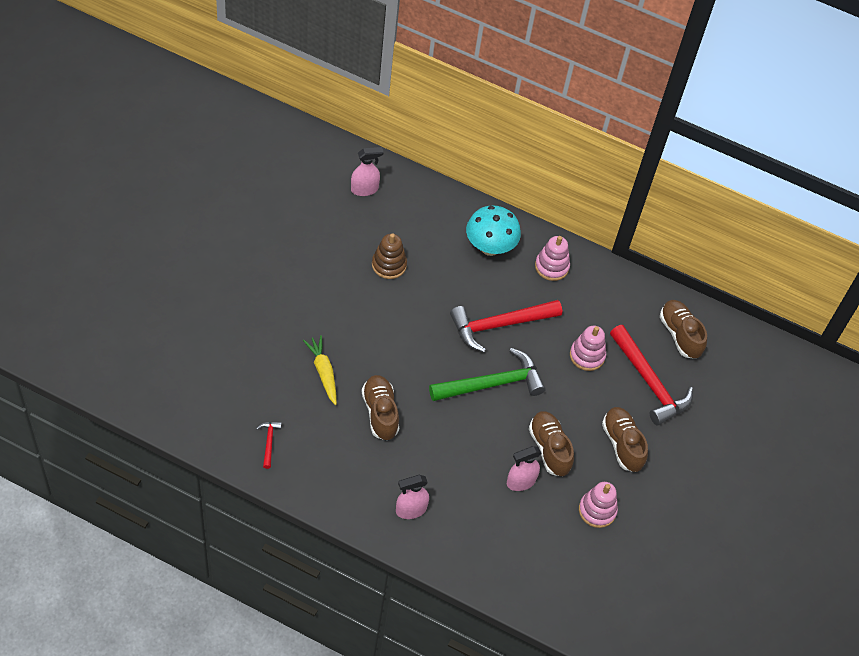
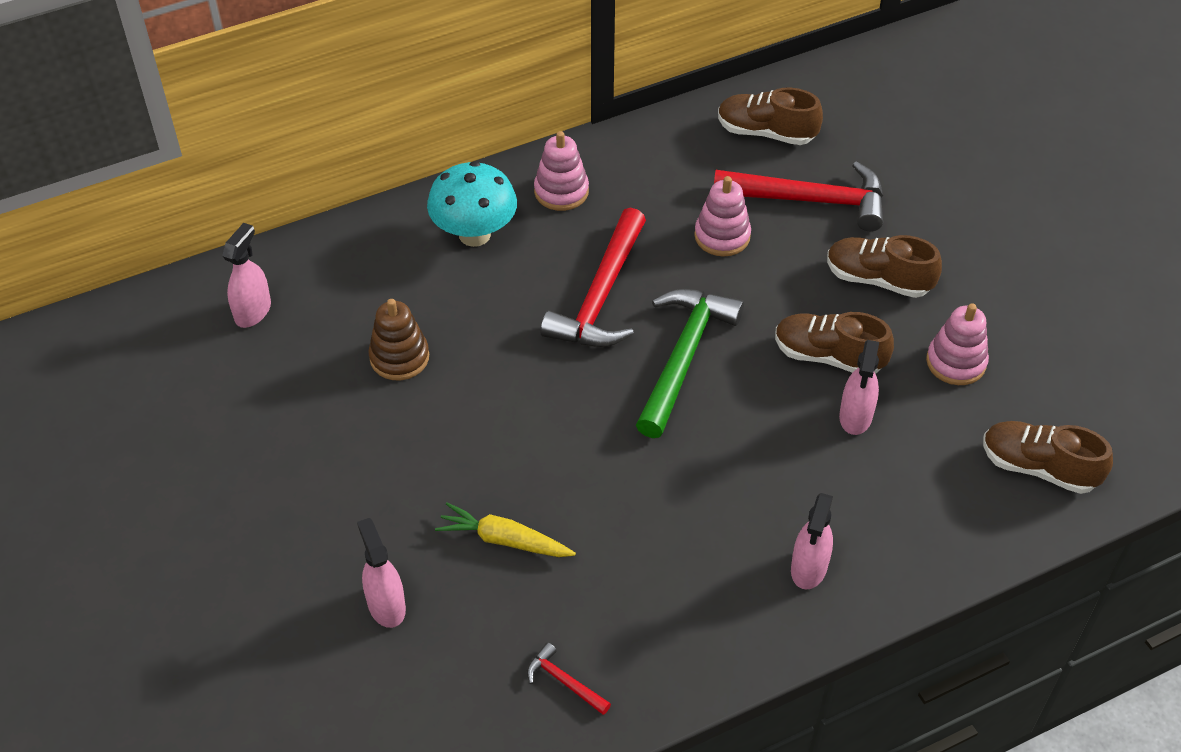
camera: 45 degrees left, 5 degrees down
brown shoe [362,375,399,440] -> brown shoe moved to [983,421,1113,494]
none -> pink spray bottle [357,518,406,628]

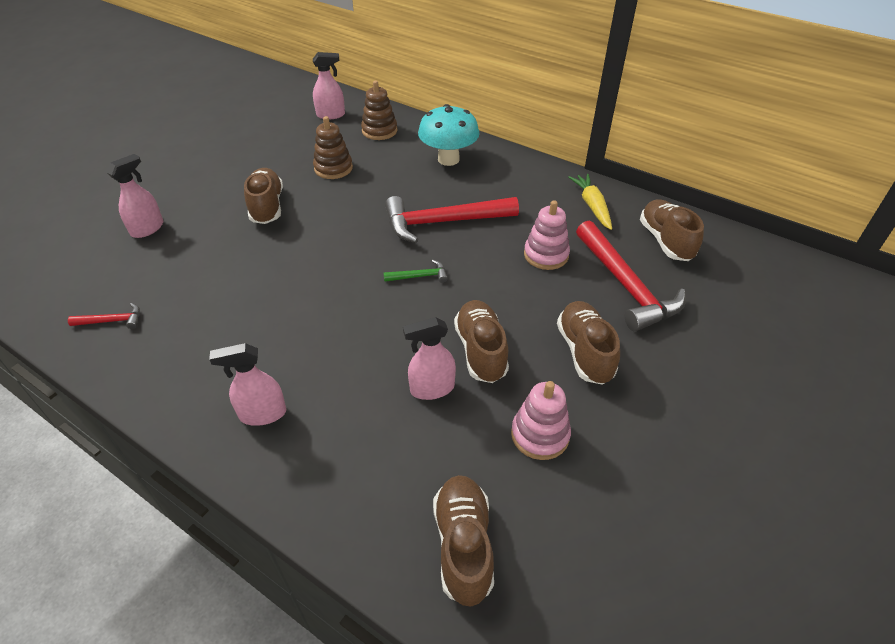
camera: 60 degrees right, 5 degrees down
yellow carrot [435,503,576,557] -> yellow carrot moved to [568,174,612,230]
red hammer [527,642,611,715] -> red hammer turned 75 degrees clockwise [68,303,140,329]
pink stacking toy [534,131,589,211] -> none
green hammer [636,289,744,438] -> green hammer [383,260,448,283], size x0.44
none -> brown shoe [244,168,283,224]
none -> brown stacking toy [361,80,397,140]

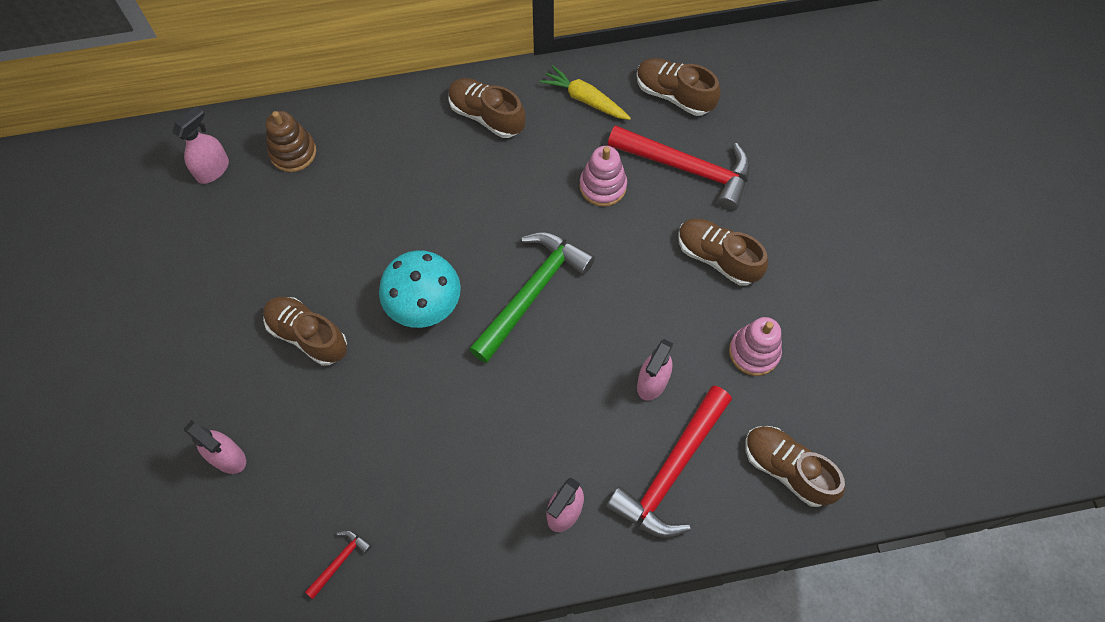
camera: 45 degrees left, 20 degrees up
pink spray bottle [107,154,163,238] -> pink spray bottle turned 135 degrees clockwise [184,420,246,474]
brown stacking toy [313,116,353,179] -> none
green hammer [383,260,448,283] -> green hammer [469,232,595,363], size x2.29
red hammer [385,196,519,243] -> red hammer moved to [606,385,732,538]
turquoise mushroom [418,104,480,166] -> turquoise mushroom moved to [379,250,461,328]
brown shoe [454,300,509,383] -> brown shoe moved to [448,78,525,138]

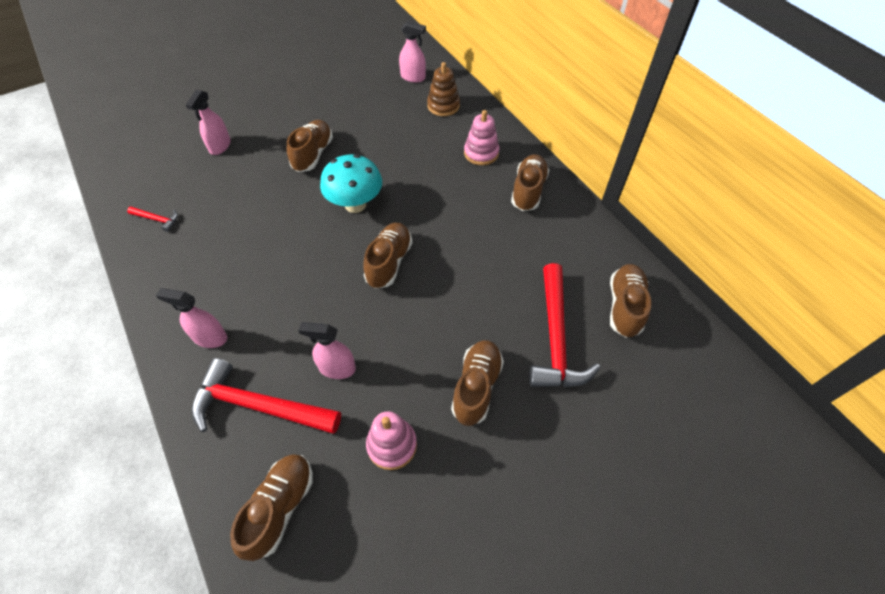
camera: 70 degrees right, 10 degrees down
green hammer [469,232,595,363] -> brown shoe [363,223,413,289]
yellow carrot [540,65,631,120] -> none
pink stacking toy [580,146,627,207] -> pink stacking toy moved to [464,110,499,165]

